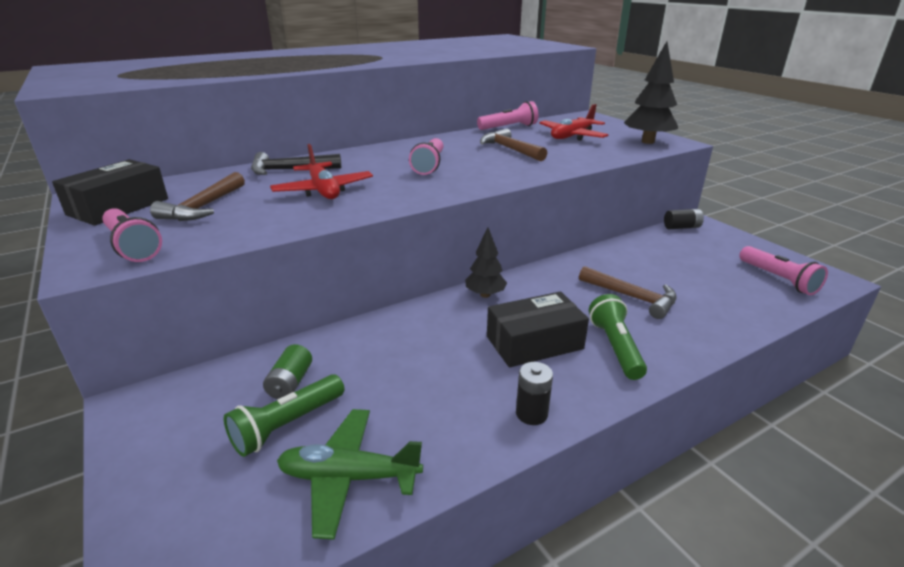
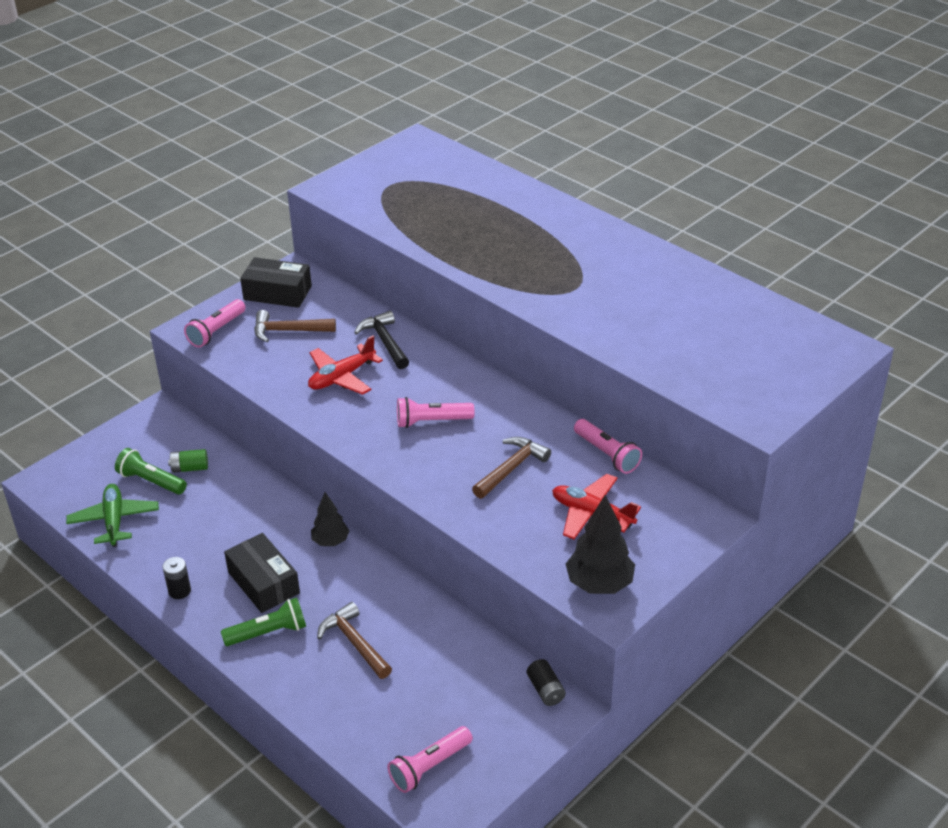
camera: 75 degrees right, 10 degrees up
brown hammer [579,266,677,319] -> brown hammer turned 120 degrees clockwise [317,602,392,679]

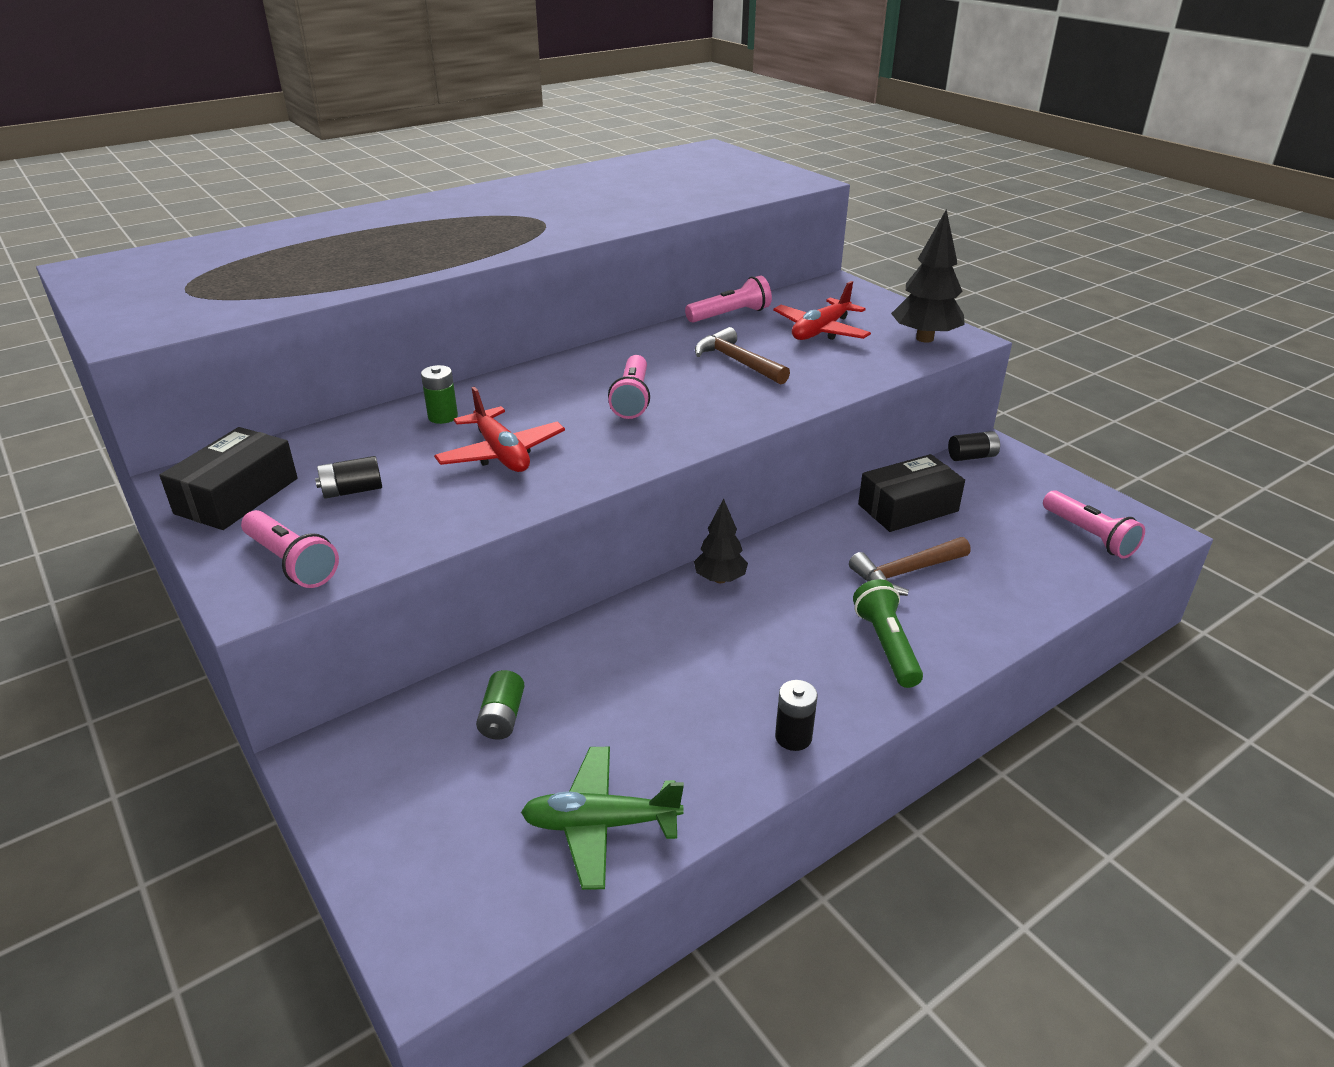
camera: 80 degrees left, 5 degrees down
green flashlight [115,448,187,495] -> none
black box [224,533,300,613] -> black box moved to [858,454,965,532]
brown hammer [254,310,336,342] -> black battery [315,456,382,499]
black hammer [354,311,409,369] -> green battery [421,365,458,424]

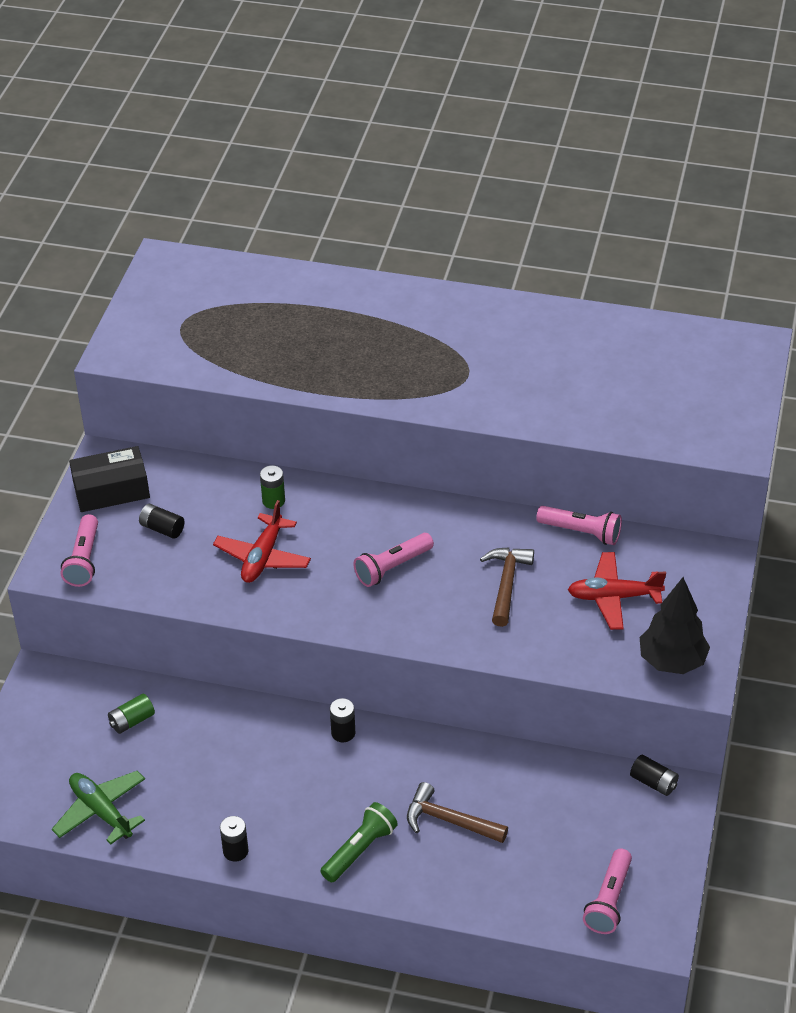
camera: 50 degrees right, 10 degrees up
black tree [694,499,748,583] -> black battery [330,698,355,742]
black box [858,454,965,532] -> none

